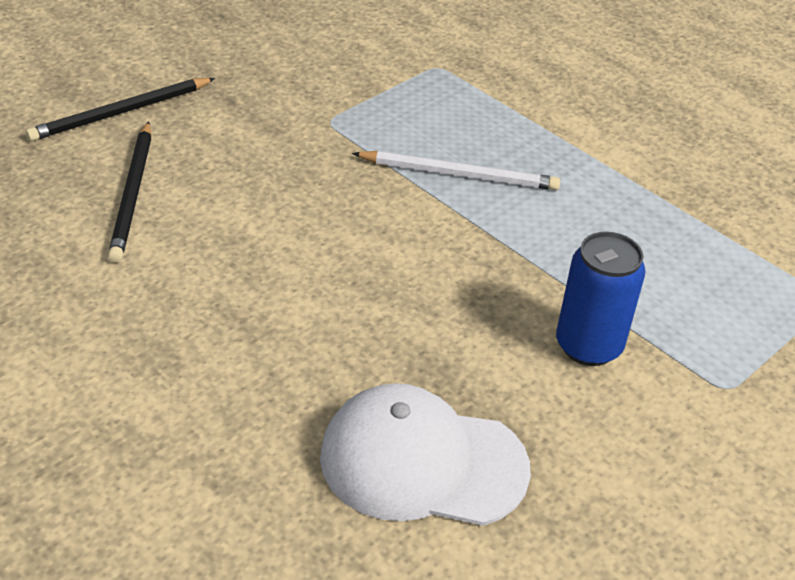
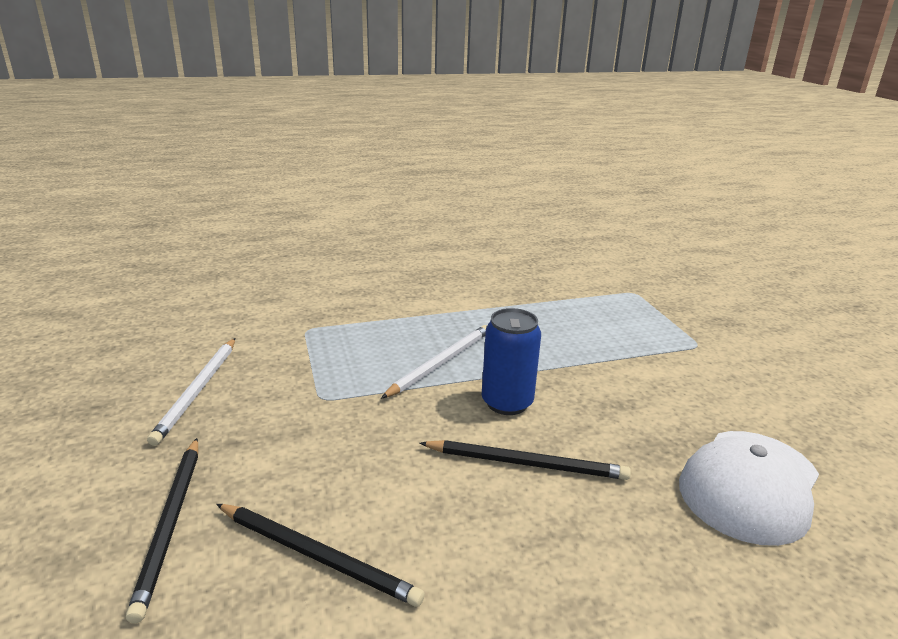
camera: 60 degrees left, 15 degrees down
blue can [556,232,646,366] -> blue can moved to [482,308,541,415]
none -> white pencil [147,338,235,446]
none -> black pencil [420,440,631,480]

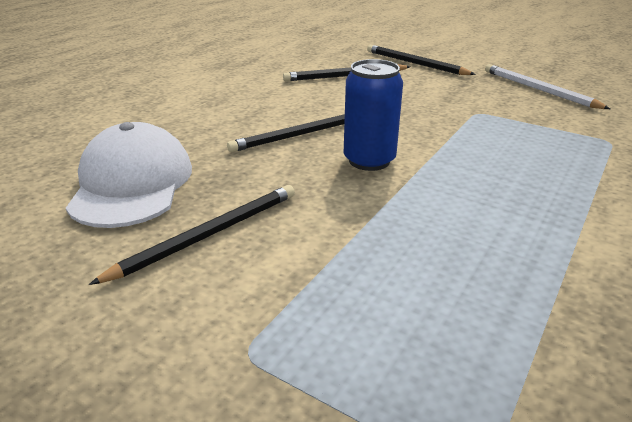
camera: 140 degrees right, 5 degrees up
white pencil [381,325,487,399] -> none
none -> black pencil [89,185,295,285]

